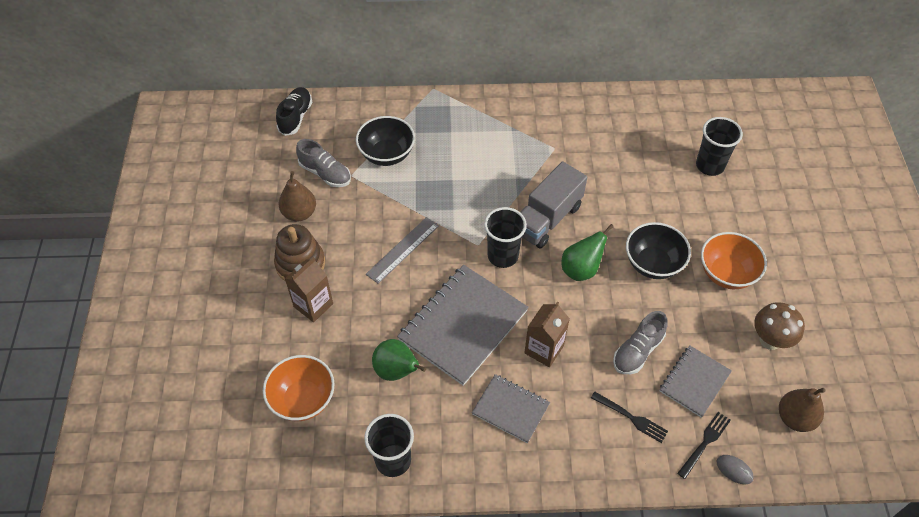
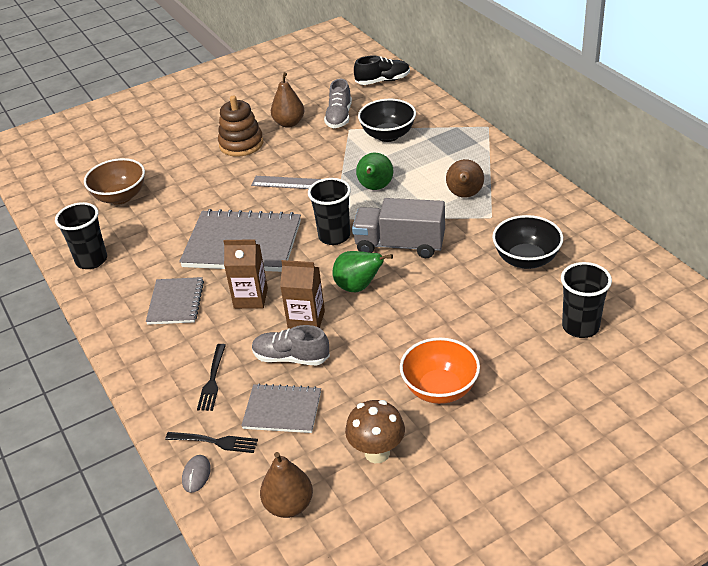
camera: 65 degrees right, 15 degrees down
orange bowl [263,355,335,421] -> brown bowl [84,158,145,205]
brown carton [285,257,333,322] -> brown carton moved to [280,260,325,329]
green pear [372,339,426,381] -> green pear moved to [356,153,393,190]
black bowl [626,222,691,279] -> black bowl moved to [492,215,563,269]
none -> brown pear [446,159,484,198]

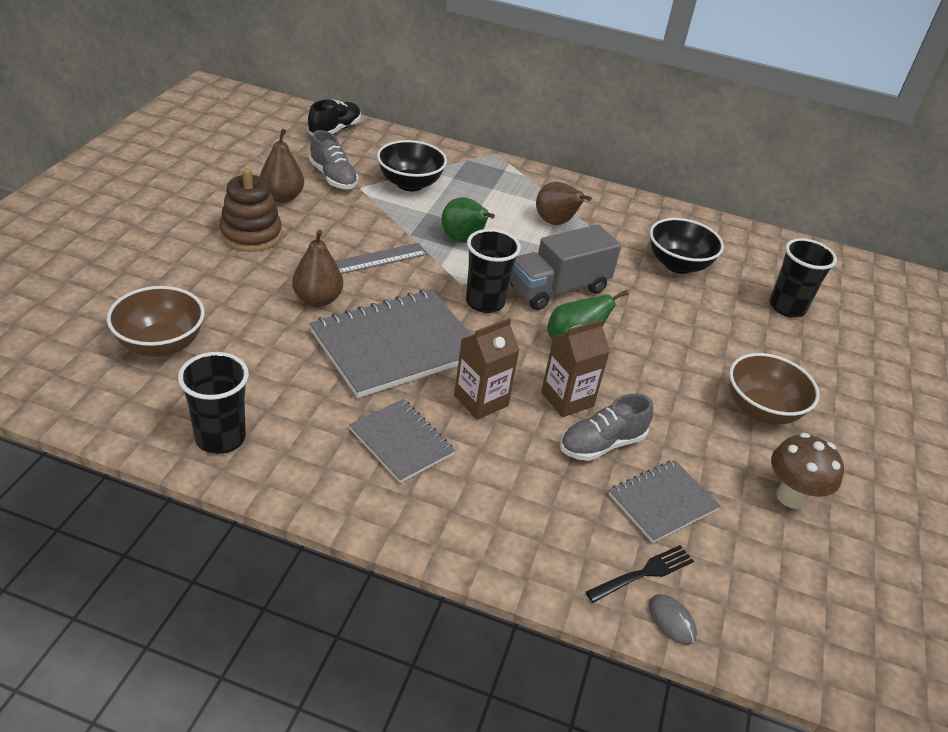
camera: 50 degrees left, 0 degrees up
black fork [197,344,226,411] -> none
brown pear [260,452,313,518] -> brown pear moved to [292,230,343,307]
orange bowl [400,338,480,404] -> brown bowl [729,353,819,424]

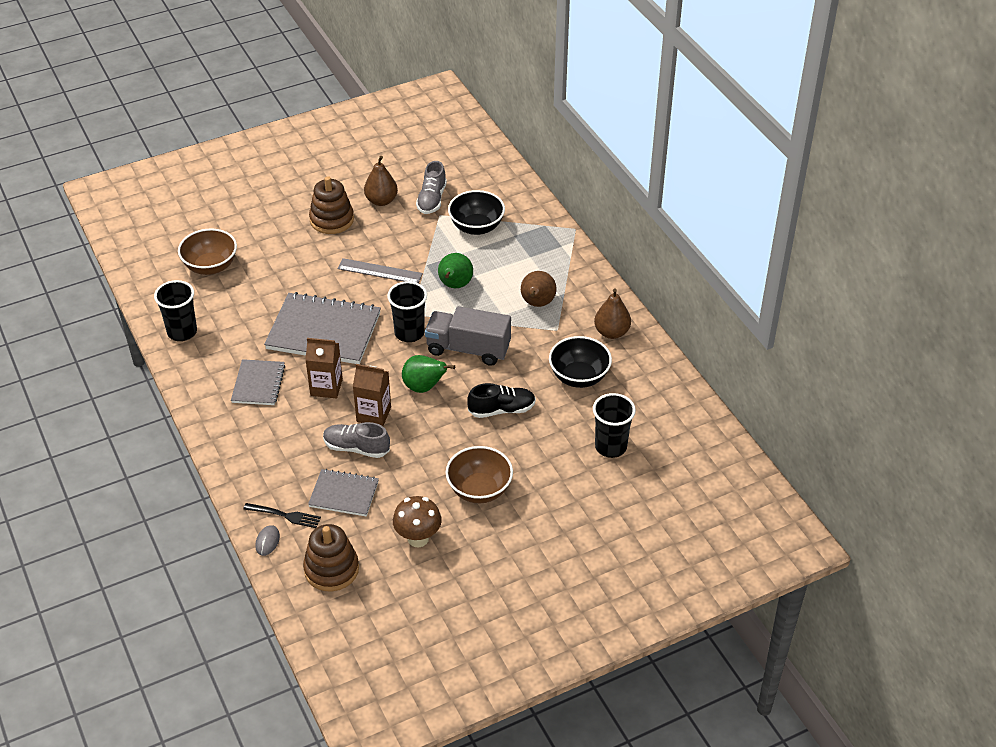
camera: 50 degrees right, 5 degrees up
brown pear [292,230,343,307] -> brown pear moved to [594,289,631,339]
black shoe [308,100,361,135] -> black shoe moved to [467,383,536,418]
none -> brown stacking toy [303,524,359,591]

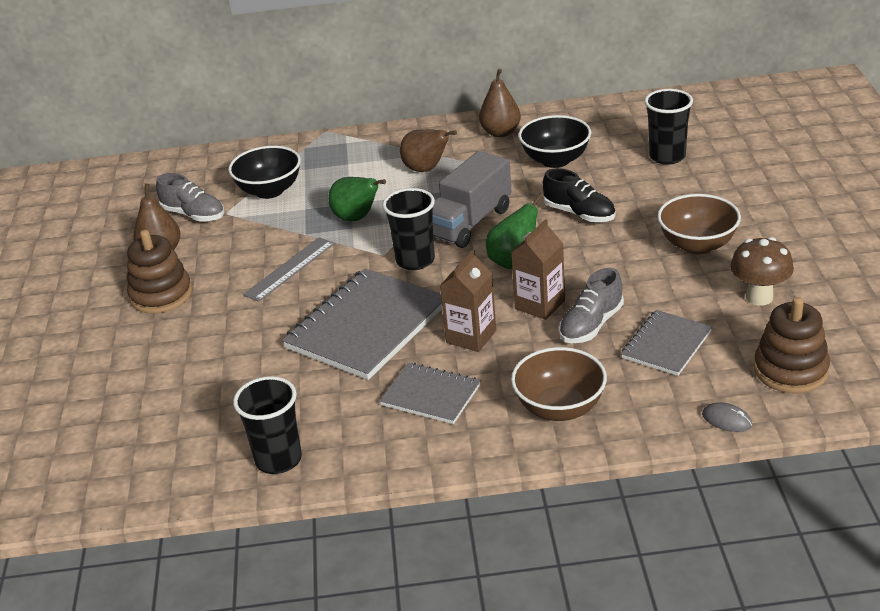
camera: 65 degrees left, 10 degrees down
brown bowl [178,228,237,275] -> brown bowl moved to [511,347,607,421]
black fork [243,503,321,528] -> none
black shoe [467,383,536,418] -> black shoe turned 120 degrees clockwise [543,168,616,222]

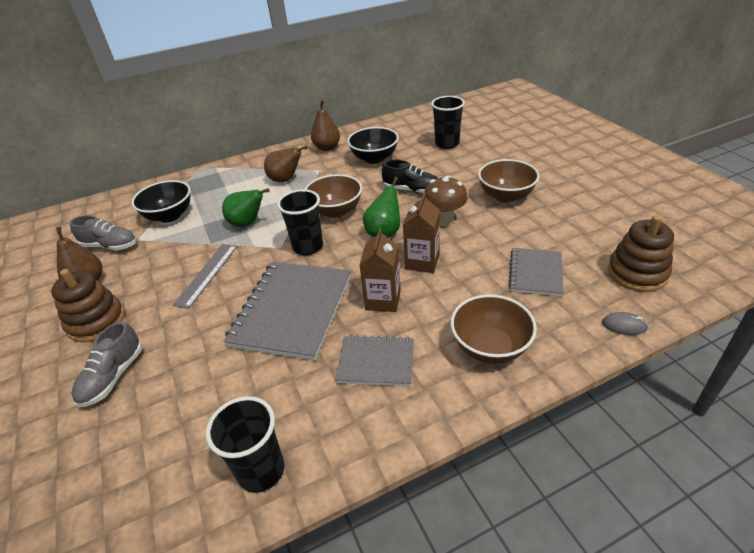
camera: 20 degrees left, 5 degrees up
grey truck [432,151,512,248] -> brown bowl [305,174,362,218]
grey shoe [559,268,624,343] -> grey shoe moved to [71,322,142,407]
brown mushroom [730,237,794,306] -> brown mushroom moved to [424,176,467,226]

